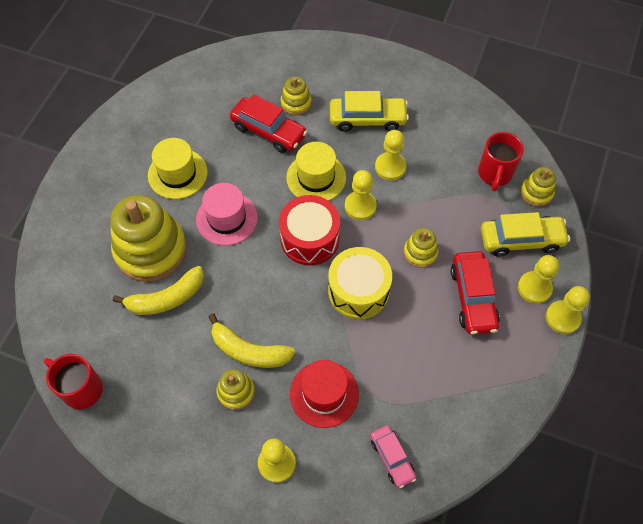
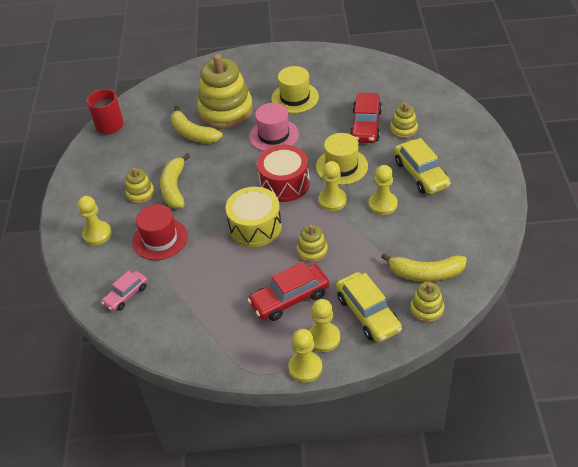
camera: 70 degrees right, 15 degrees down
red mug [478,132,524,191] -> yellow banana [381,253,467,282]

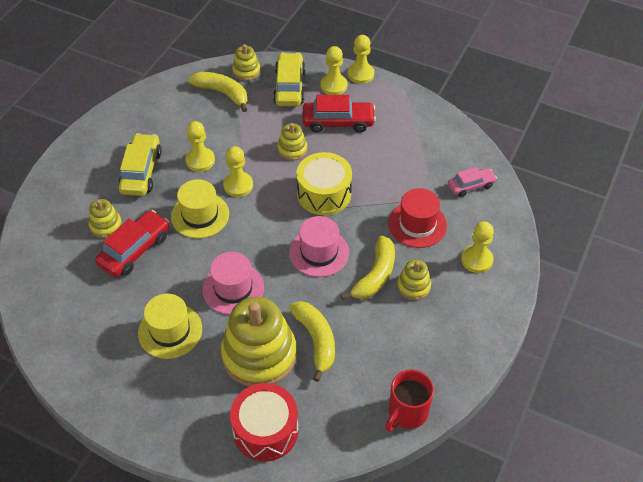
camera: 155 degrees left, 5 degrees up
red drum [257,145,310,202] -> red drum moved to [230,383,299,462]
none -> pink hat [289,216,349,277]

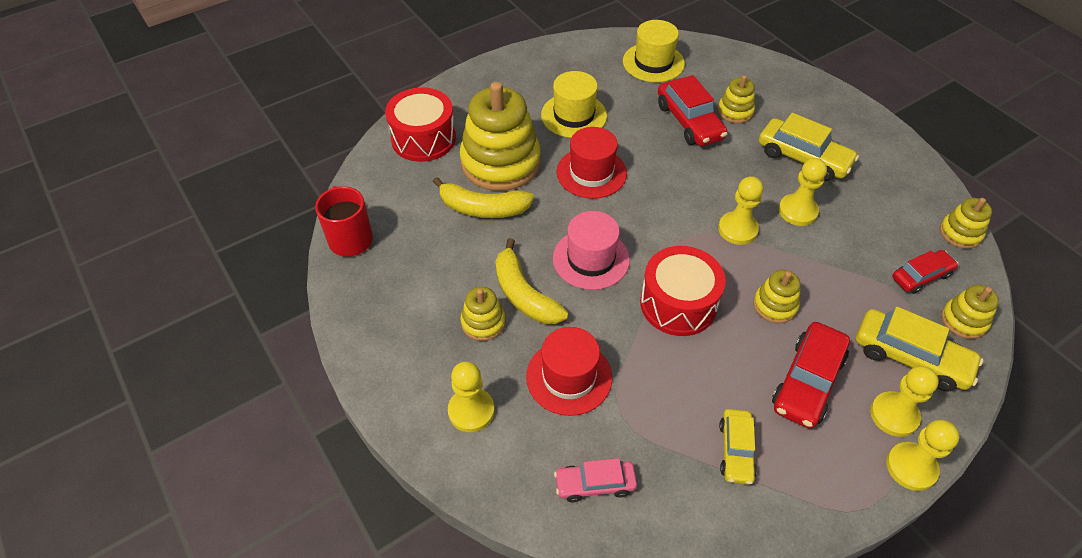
camera: 120 degrees right, 0 degrees up
yellow hat [171,179,229,238] -> yellow hat moved to [623,20,685,83]
yellow banana [188,72,248,112] -> red car [892,250,958,294]
pink hat [202,252,264,315] -> red hat [556,127,627,199]
yellow drum [296,152,352,215] -> red drum [640,246,726,336]
pink car [448,167,497,197] -> pink car turned 75 degrees clockwise [554,458,637,502]
none -> yellow car [719,409,757,485]
none -> yellow stacking toy [940,198,992,249]

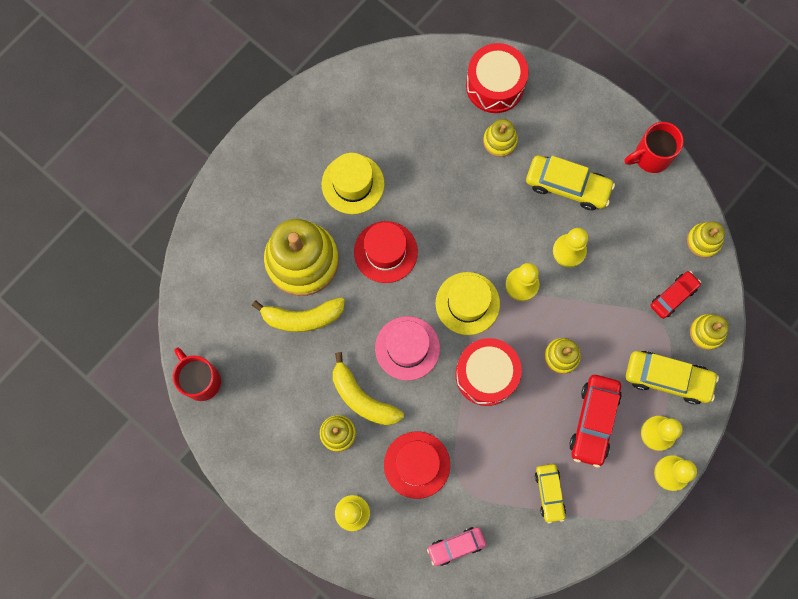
camera: 15 degrees left, 25 degrees up
red drum [385,87,456,162] -> red drum moved to [466,43,529,113]
yellow hat [623,20,685,83] -> yellow hat moved to [436,272,500,335]
red car [658,75,728,146] -> none
none -> red mug [624,122,684,173]

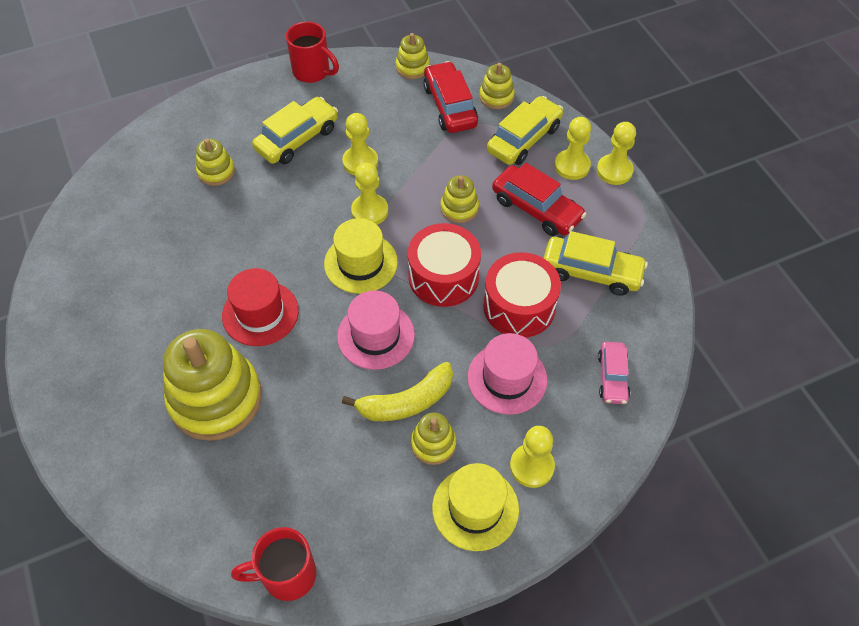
camera: 65 degrees left, 20 degrees down
yellow banana [252,297,345,332] -> none
yellow hat [322,153,384,214] -> yellow hat moved to [432,463,519,551]
red hat [384,432,450,499] -> pink hat [468,333,547,415]
red drum [466,43,529,113] -> red drum moved to [483,252,561,338]
yellow car [535,464,566,524] -> yellow car [544,231,648,296], size x1.59
red mug [624,122,684,173] -> red mug turned 60 degrees counterclockwise [286,21,339,83]
red car [651,271,701,319] -> red car [423,61,478,133], size x1.59

